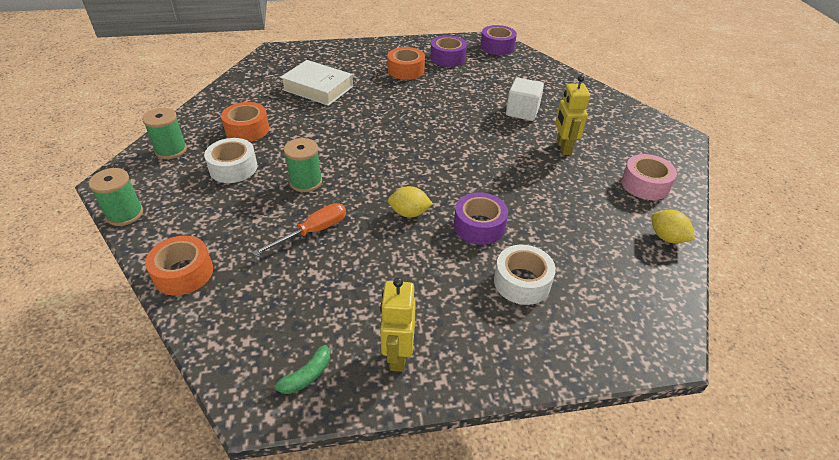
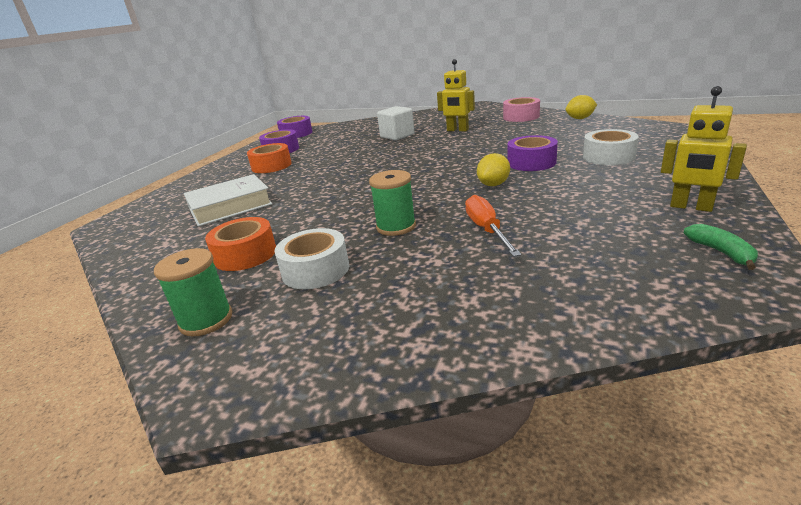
camera: 55 degrees left, 15 degrees down
green spool [89,168,143,226] -> none
orange tape [145,236,213,296] -> none

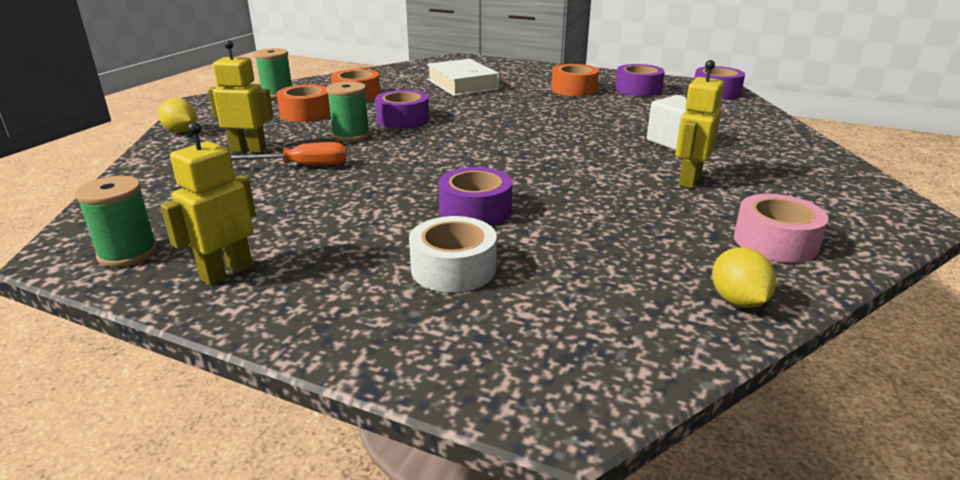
camera: 90 degrees right, 0 degrees up
white tape [274,228,349,289] -> orange tape [277,84,330,122]
yellow lemon [477,153,510,186] -> yellow lemon moved to [158,98,197,133]
green banana [684,224,758,270] -> green spool [75,176,158,267]
none -> yellow robot [208,40,274,153]
none -> purple tape [375,90,429,129]

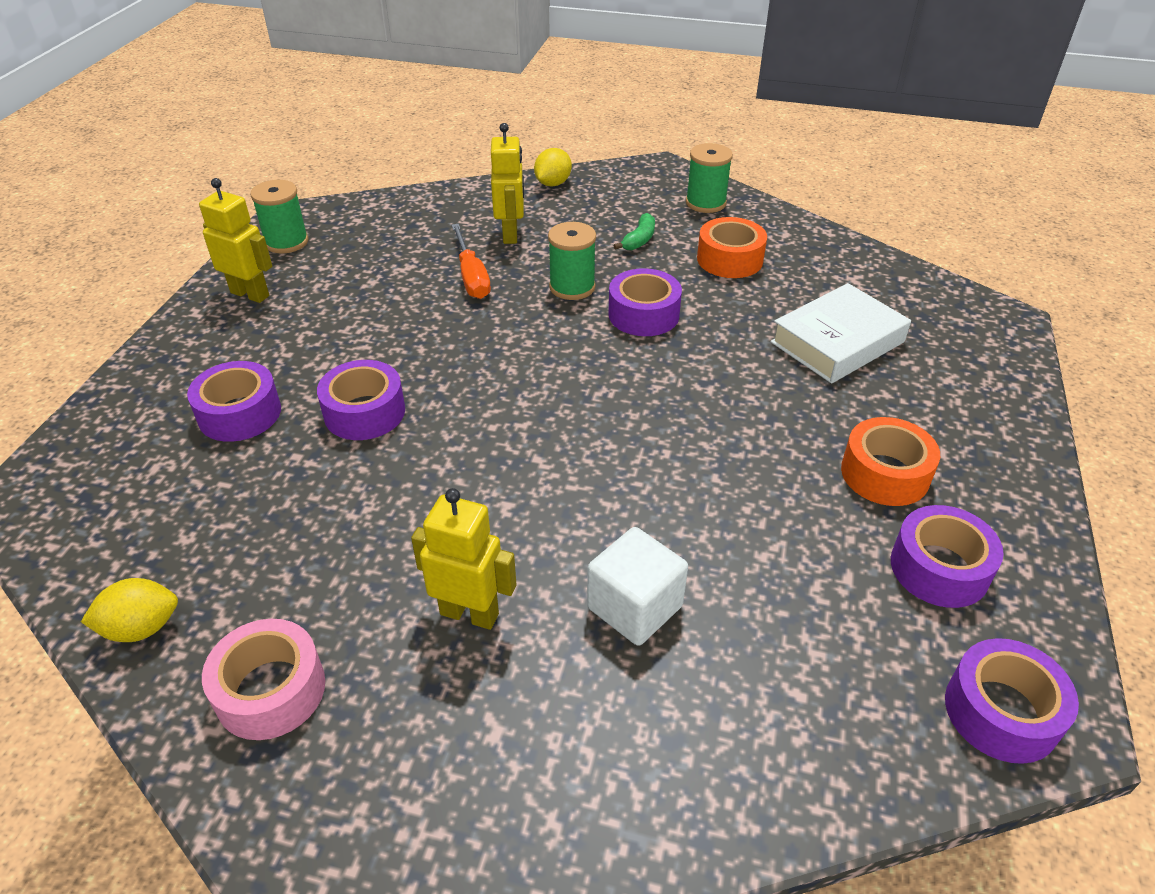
camera: 80 degrees right, 15 degrees up
orange tape [277,84,330,122] -> green banana [614,213,655,250]
white tape [409,216,497,293] -> purple tape [187,361,281,442]

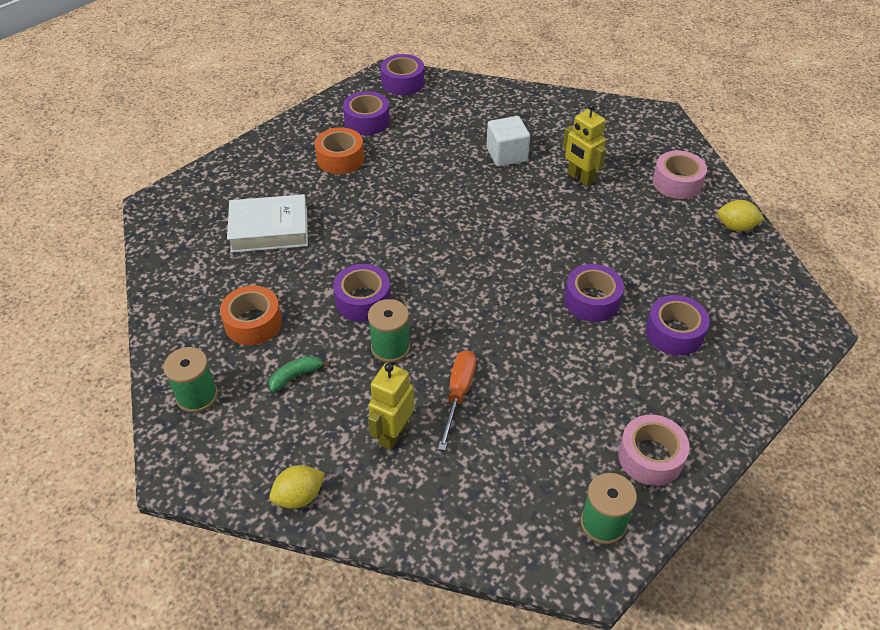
camera: 150 degrees left, 5 degrees up
yellow robot [199,178,272,303] -> pink tape [618,415,689,486]

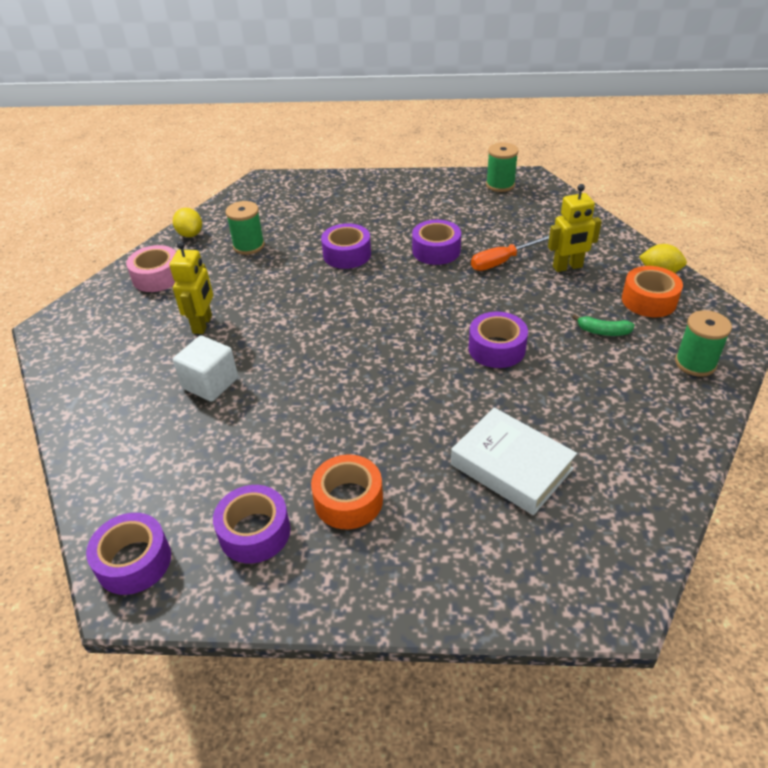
camera: 130 degrees left, 5 degrees down
orange tape [220,286,282,345] -> orange tape moved to [622,266,683,317]
green spool [368,299,410,363] -> green spool moved to [225,201,265,255]
pink tape [618,415,689,486] -> none
purple tape [646,295,710,356] -> purple tape moved to [412,220,461,265]

